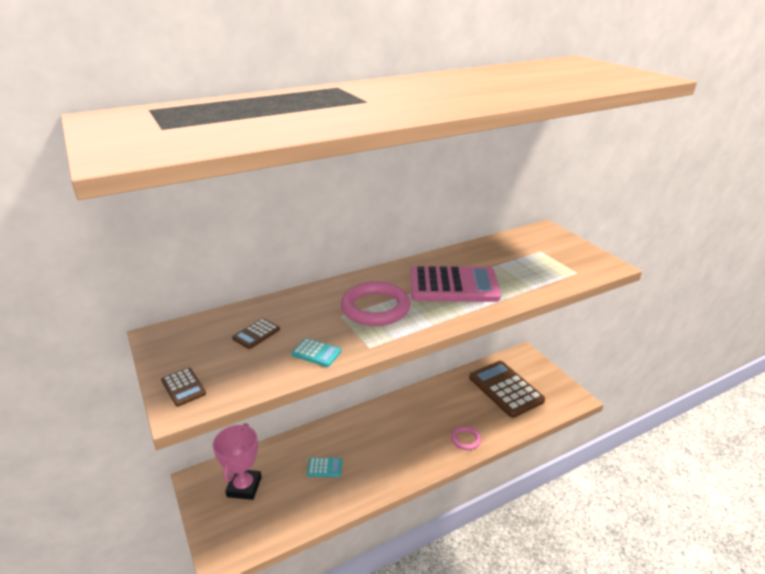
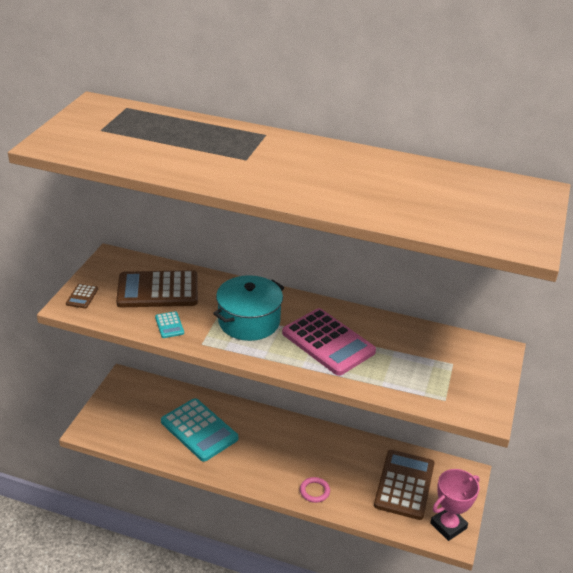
camera: 45 degrees right, 5 degrees up
pink trophy [213,423,262,500] -> pink trophy moved to [430,469,480,541]
brown calculator [232,318,280,349] -> brown calculator [116,270,198,307], size x2.36
turquoise calculator [307,458,342,477] -> turquoise calculator [161,398,238,462], size x2.36
pink ring [341,281,410,326] -> turquoise pot [213,275,284,341]

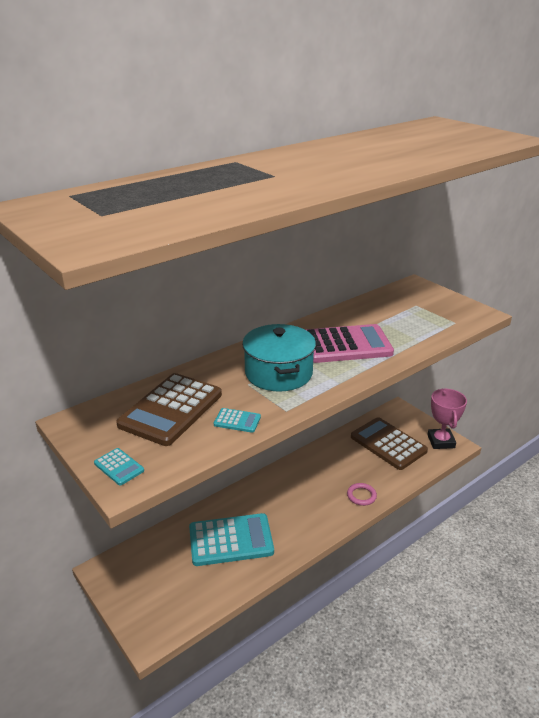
camera: 55 degrees left, 5 degrees down
brown calculator [66,284,98,308] -> turquoise calculator [94,448,144,485]

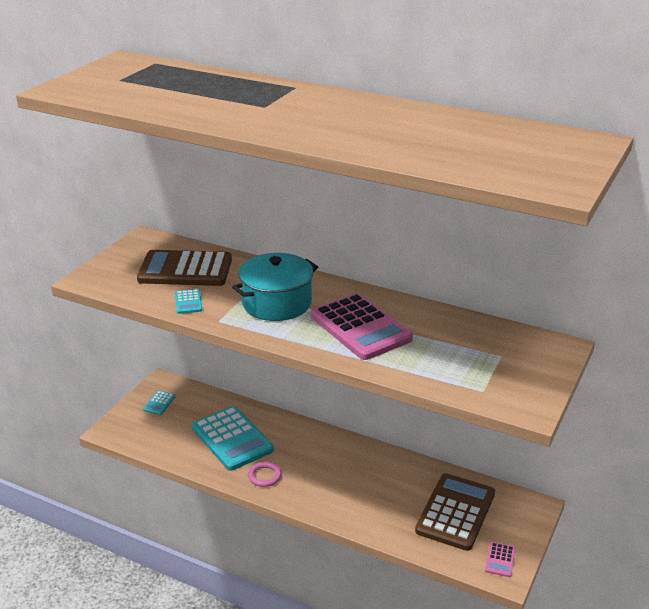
camera: 65 degrees right, 0 degrees up
turquoise calculator [94,448,144,485] -> turquoise calculator moved to [143,391,176,415]
pink ring [347,483,377,506] -> pink ring moved to [248,462,282,487]
pink trophy [427,388,467,449] -> pink calculator [485,542,516,577]

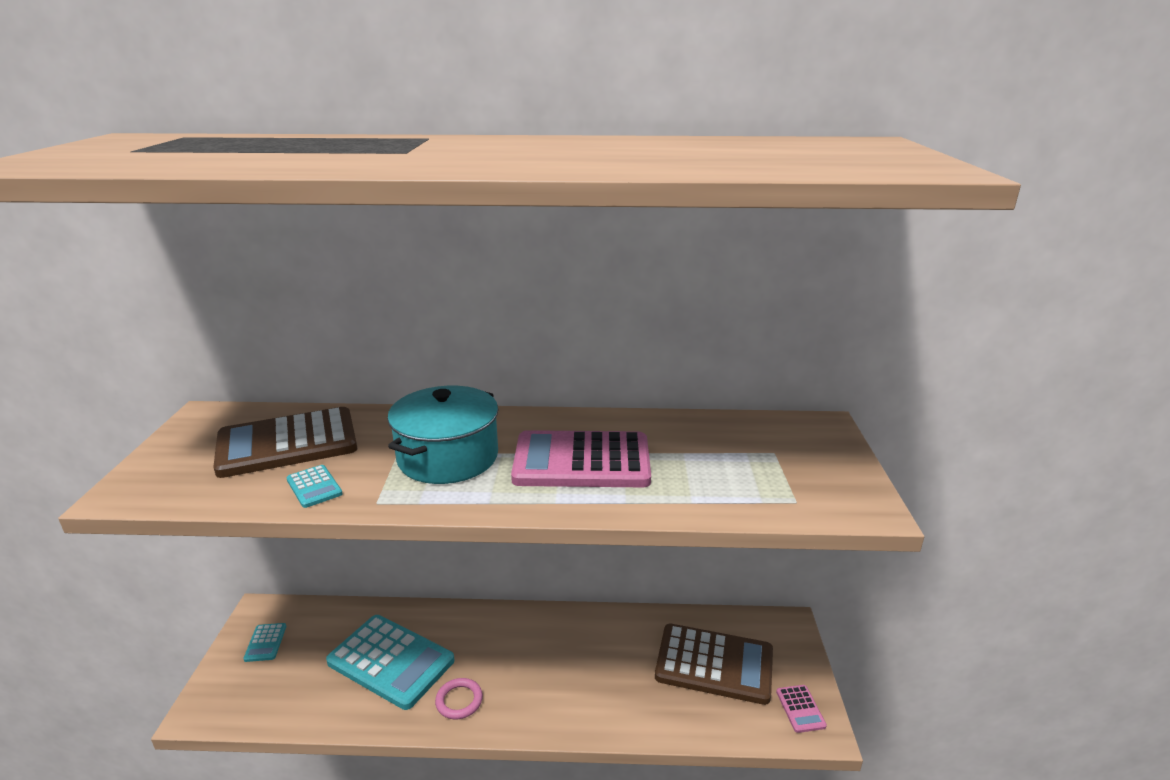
camera: 25 degrees left, 5 degrees down
pink calculator [311,293,413,360] -> pink calculator turned 150 degrees clockwise [511,430,651,487]
brown calculator [415,474,495,551] -> brown calculator turned 105 degrees clockwise [655,624,773,705]

